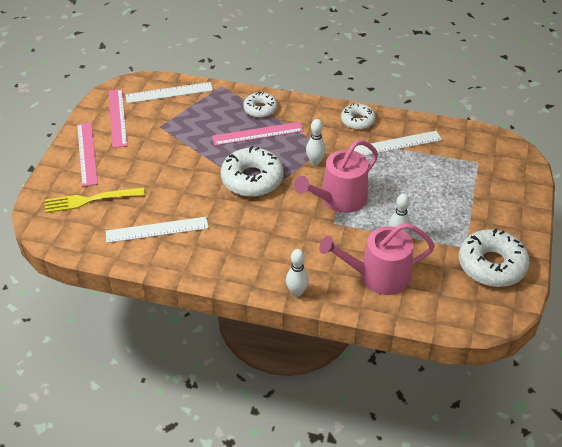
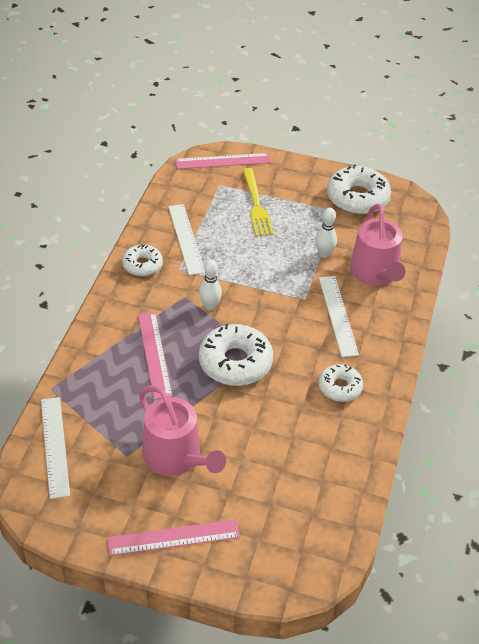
camera: 90 degrees left, 0 degrees up
yellow fork [45,188,145,213] -> yellow fork moved to [243,168,274,236]
white ruler [106,217,209,243] -> white ruler moved to [319,276,359,357]
pink ruler [108,89,127,148] -> pink ruler moved to [175,153,271,169]
white donut [243,92,277,118] -> white donut moved to [319,364,363,402]
white bowling pin [286,249,309,297] -> none
pink watering can [294,140,378,213] -> pink watering can moved to [139,386,226,476]

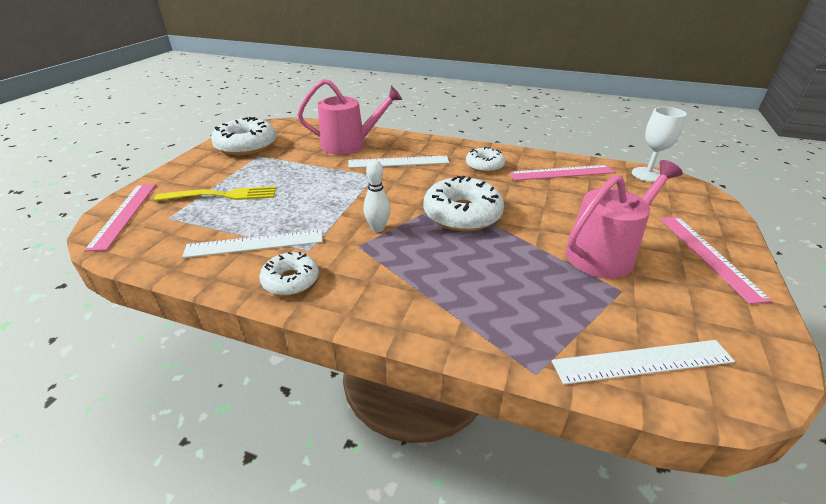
camera: 85 degrees left, 10 degrees down
pink ruler [138,312,173,400] -> pink ruler moved to [509,165,615,181]
white bowling pin [315,208,337,258] -> none
none -> white goblet [632,107,687,182]

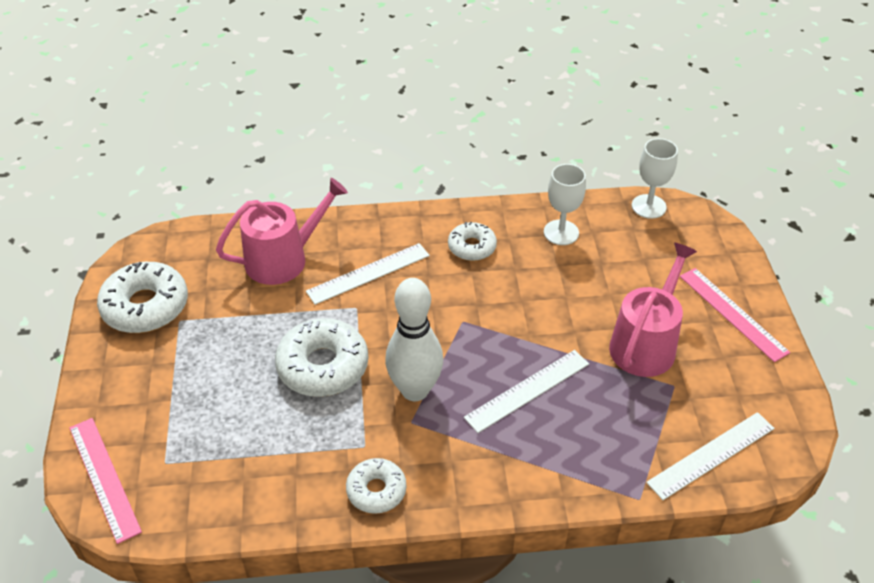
camera: 25 degrees left, 10 degrees up
yellow fork [154,186,276,201] -> none
white ruler [182,230,323,258] -> white ruler moved to [464,350,589,433]
white bowling pin [363,160,391,232] -> white bowling pin [385,278,443,401], size x1.87
white donut [423,176,504,232] -> white donut moved to [275,318,368,397]
pink ruler [509,165,615,181] -> white goblet [544,164,586,245]

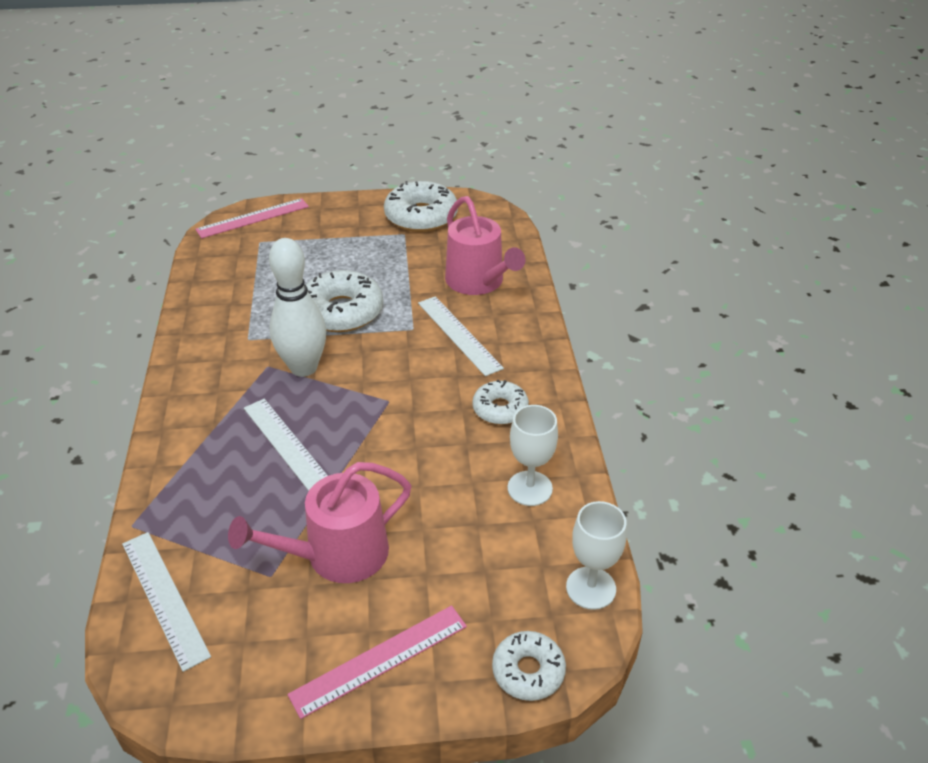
camera: 90 degrees right, 5 degrees down
white donut [346,458,406,514] -> white donut moved to [492,631,566,701]
pink watering can [609,243,697,377] -> pink watering can turned 120 degrees clockwise [228,462,412,583]

